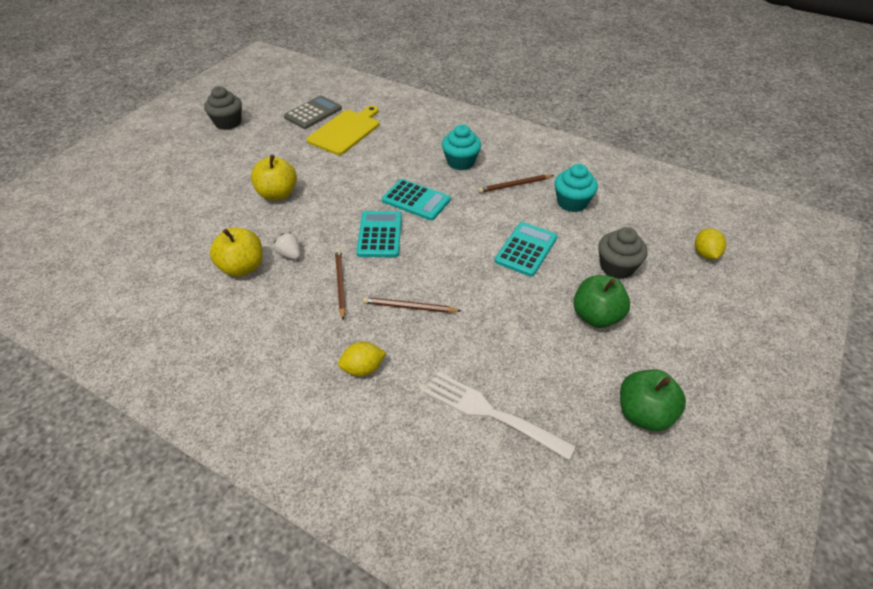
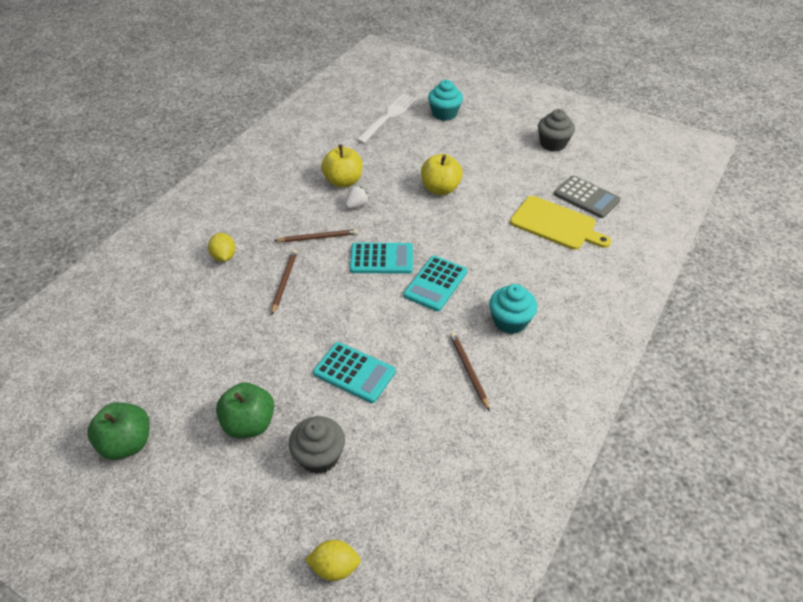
camera: 90 degrees right, 0 degrees up
white fork [424,372,576,460] -> white fork moved to [356,94,418,144]
turquoise cupcake [555,164,598,212] -> turquoise cupcake moved to [428,80,463,121]

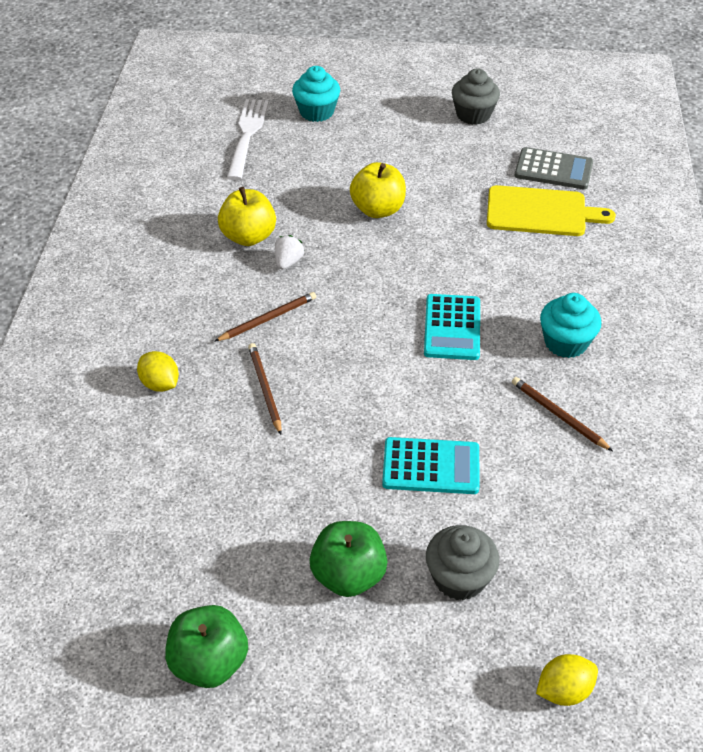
camera: 25 degrees left, 0 degrees up
turquoise calculator [350,243,413,274] -> none

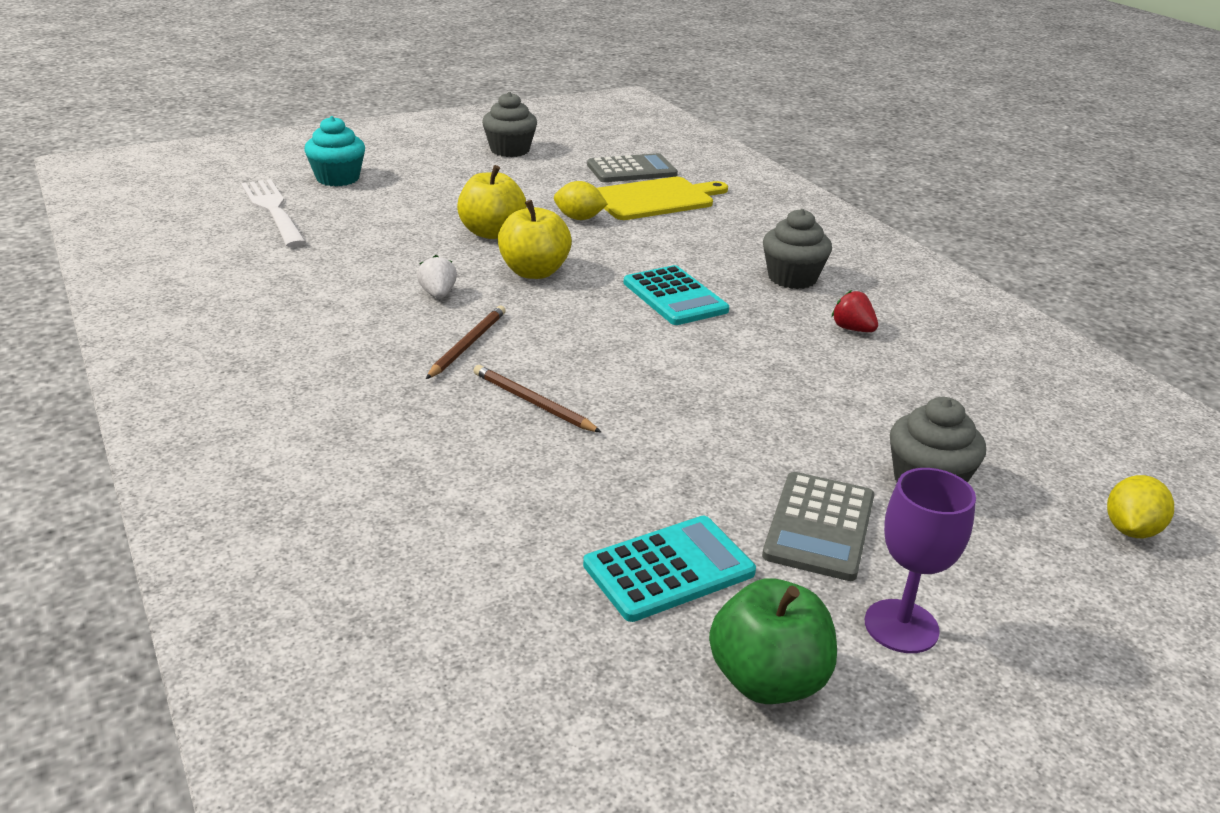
camera: 35 degrees left, 15 degrees down
yellow lemon [137,351,179,392] -> yellow lemon moved to [554,181,608,220]
yellow apple [218,187,276,246] -> yellow apple moved to [498,200,572,279]
green apple [310,521,388,597] -> grey calculator [762,472,875,581]
turquoise calculator [382,437,480,494] -> turquoise calculator moved to [583,516,756,622]
brown pencil [512,377,613,451] -> red strawberry [832,290,878,332]
turquoise cupcake [540,293,601,358] -> grey cupcake [763,209,832,289]
none -> purple goblet [865,468,976,653]

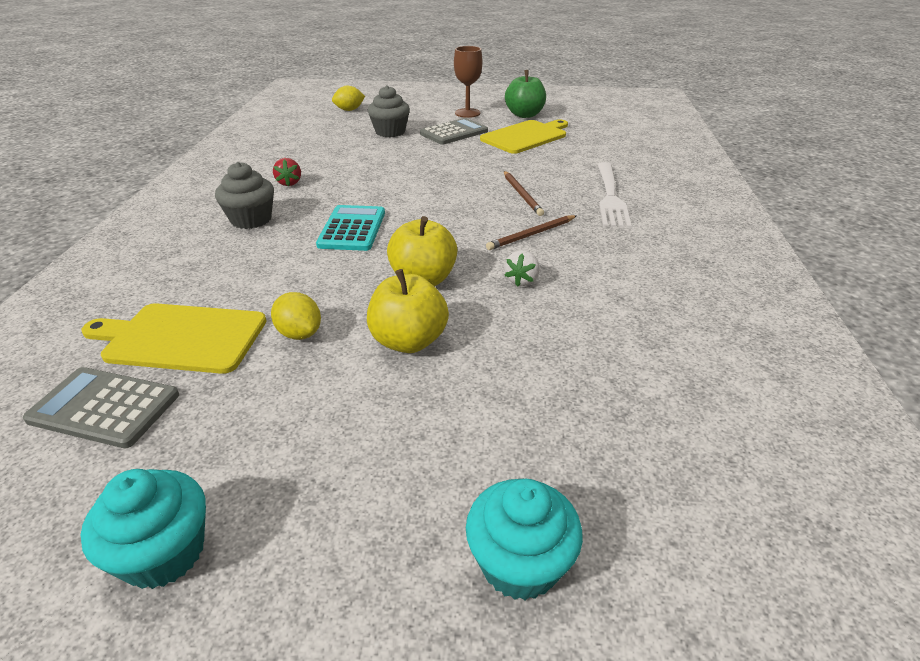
camera: 145 degrees left, 5 degrees up
white fork [241,179,306,248] -> white fork moved to [597,162,632,228]
grey cupcake [482,92,537,157] -> turquoise cupcake [81,469,206,589]
turquoise calculator [583,516,756,622] -> yellow cutting board [480,120,568,154]
purple goblet [865,468,976,653] -> brown goblet [454,46,482,118]

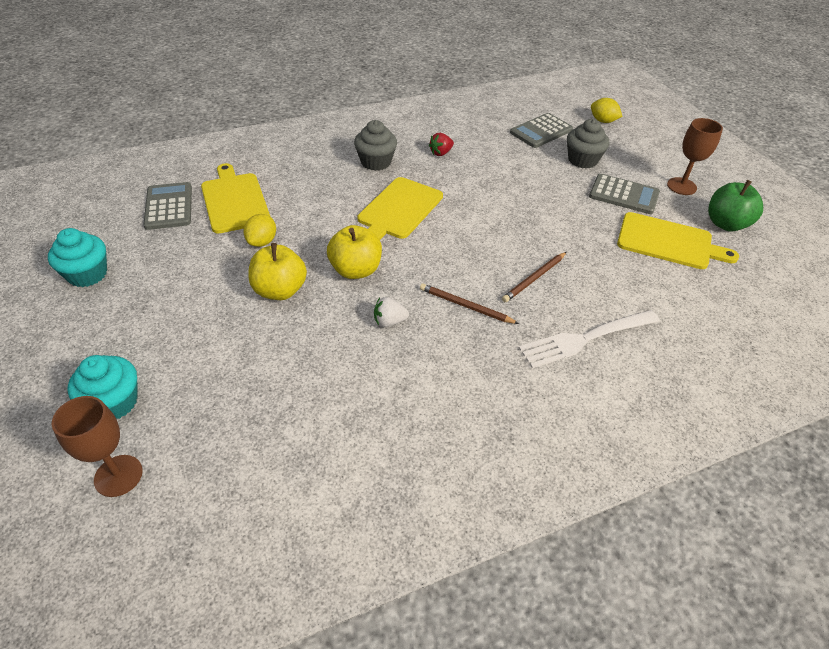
camera: 60 degrees right, 10 degrees up
turquoise calculator [316,205,385,251] -> yellow cutting board [358,177,443,240]
none -> brown goblet [52,396,143,497]
none -> grey calculator [510,113,573,148]

